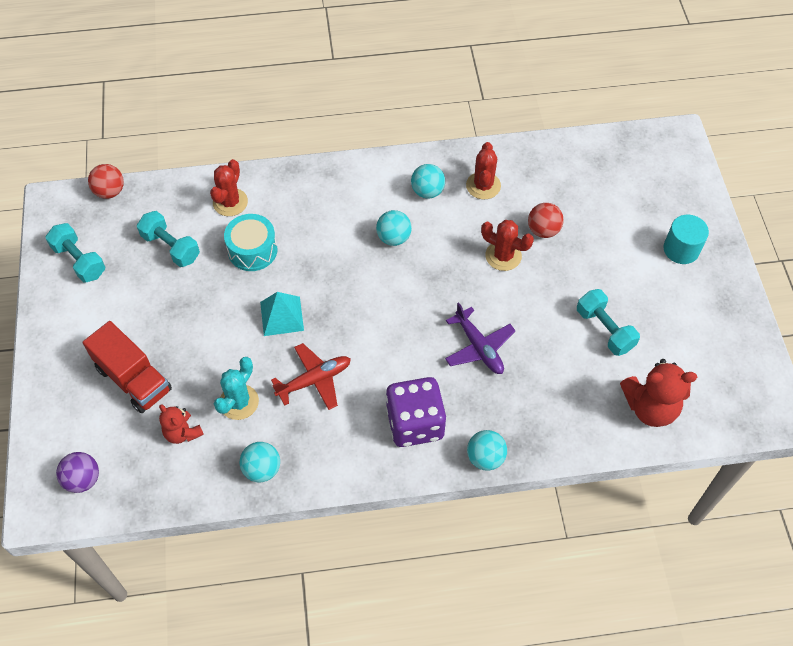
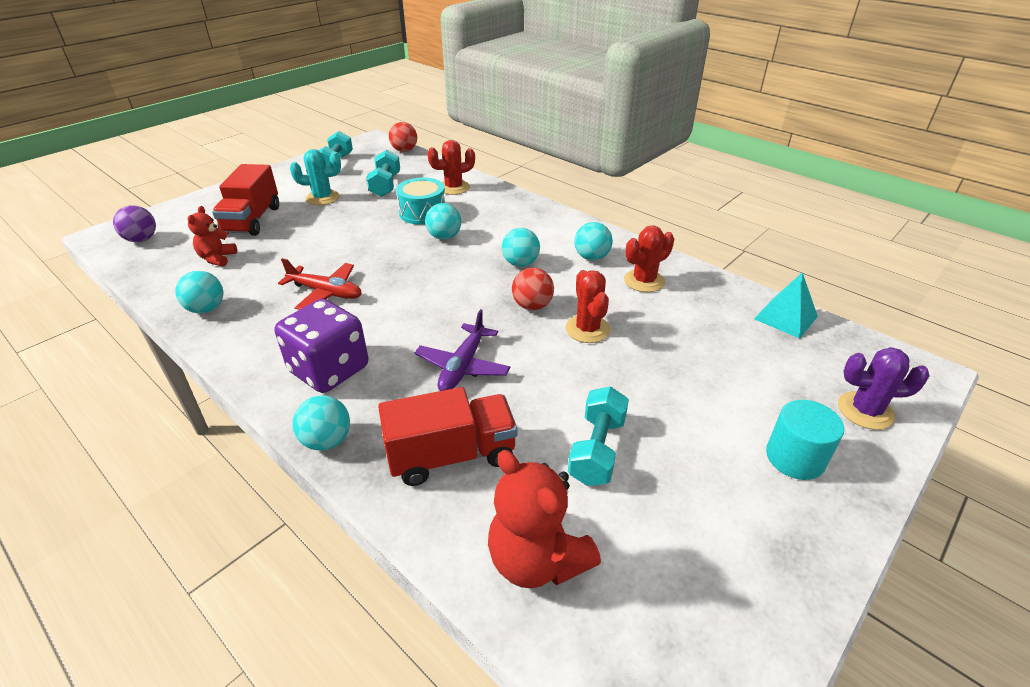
camera: 50 degrees right, 20 degrees down
turquoise cactus [214,357,259,420] -> turquoise cactus moved to [290,149,341,205]
turquoise pyramid [260,292,304,336] -> turquoise pyramid moved to [754,272,818,339]
red ball [528,203,564,238] -> red ball moved to [512,268,554,310]
none -> red truck [378,387,517,486]
none -> turquoise ball [425,203,461,240]
none -> purple cactus [838,347,930,430]

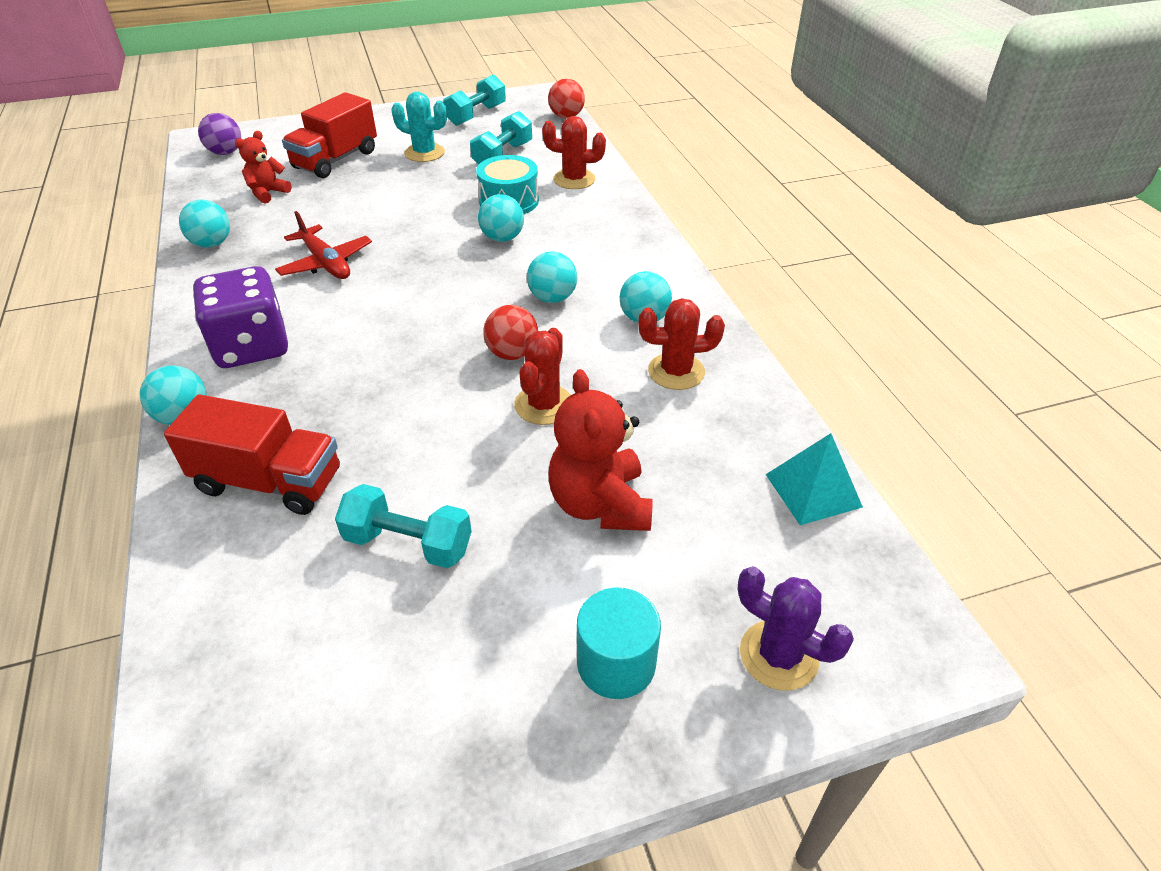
camera: 30 degrees right, 5 degrees up
purple plane [415,309,510,391] -> none
red teddy bear [488,450,601,588] -> red teddy bear moved to [549,369,653,531]
turquoise dumbbell [568,386,629,486] -> turquoise dumbbell turned 60 degrees clockwise [335,484,472,568]

